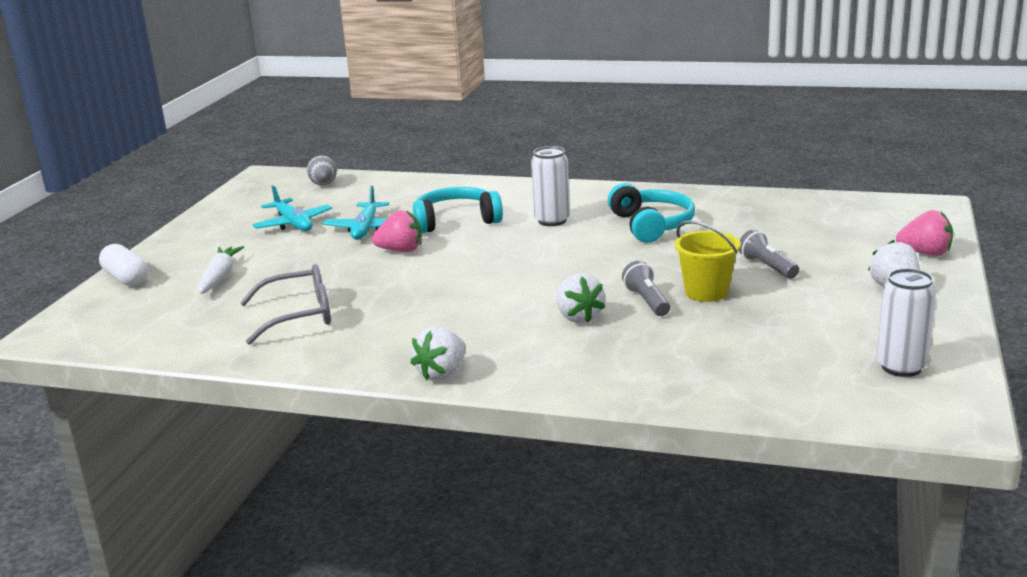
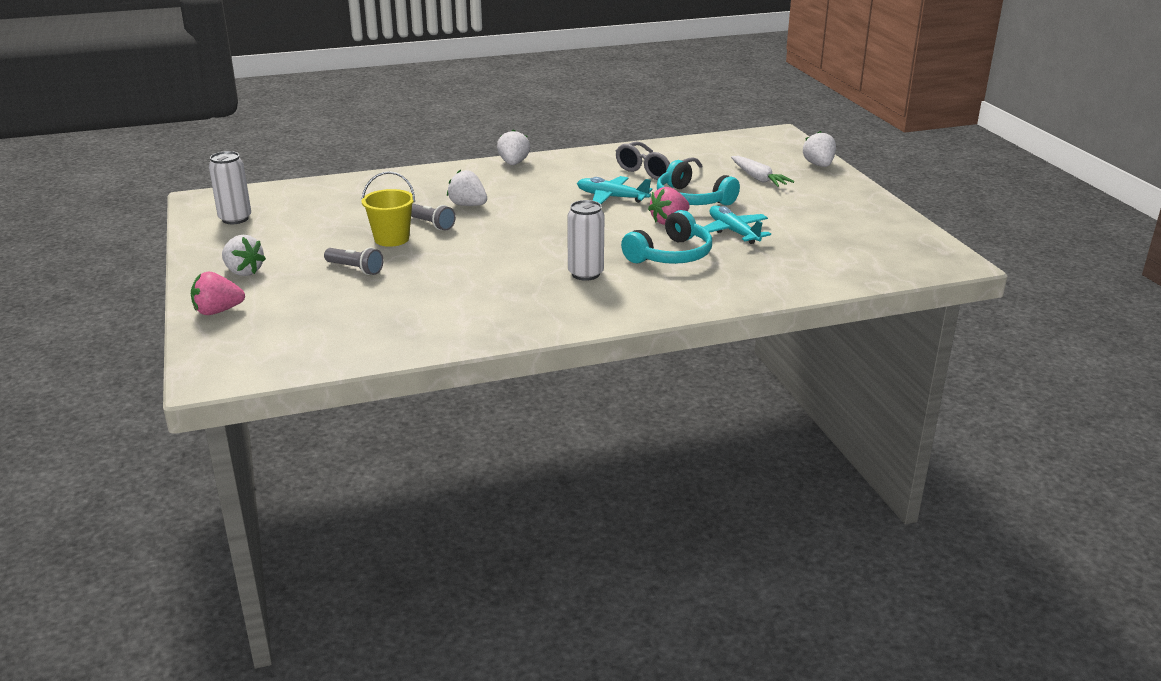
camera: 145 degrees right, 5 degrees up
white capsule [99,244,148,286] -> white strawberry [803,131,836,167]
turquoise plane [252,185,332,231] -> turquoise plane moved to [577,176,653,204]
grey egg [307,155,337,185] -> none
turquoise headphones [608,183,695,243] -> turquoise headphones moved to [657,160,740,206]

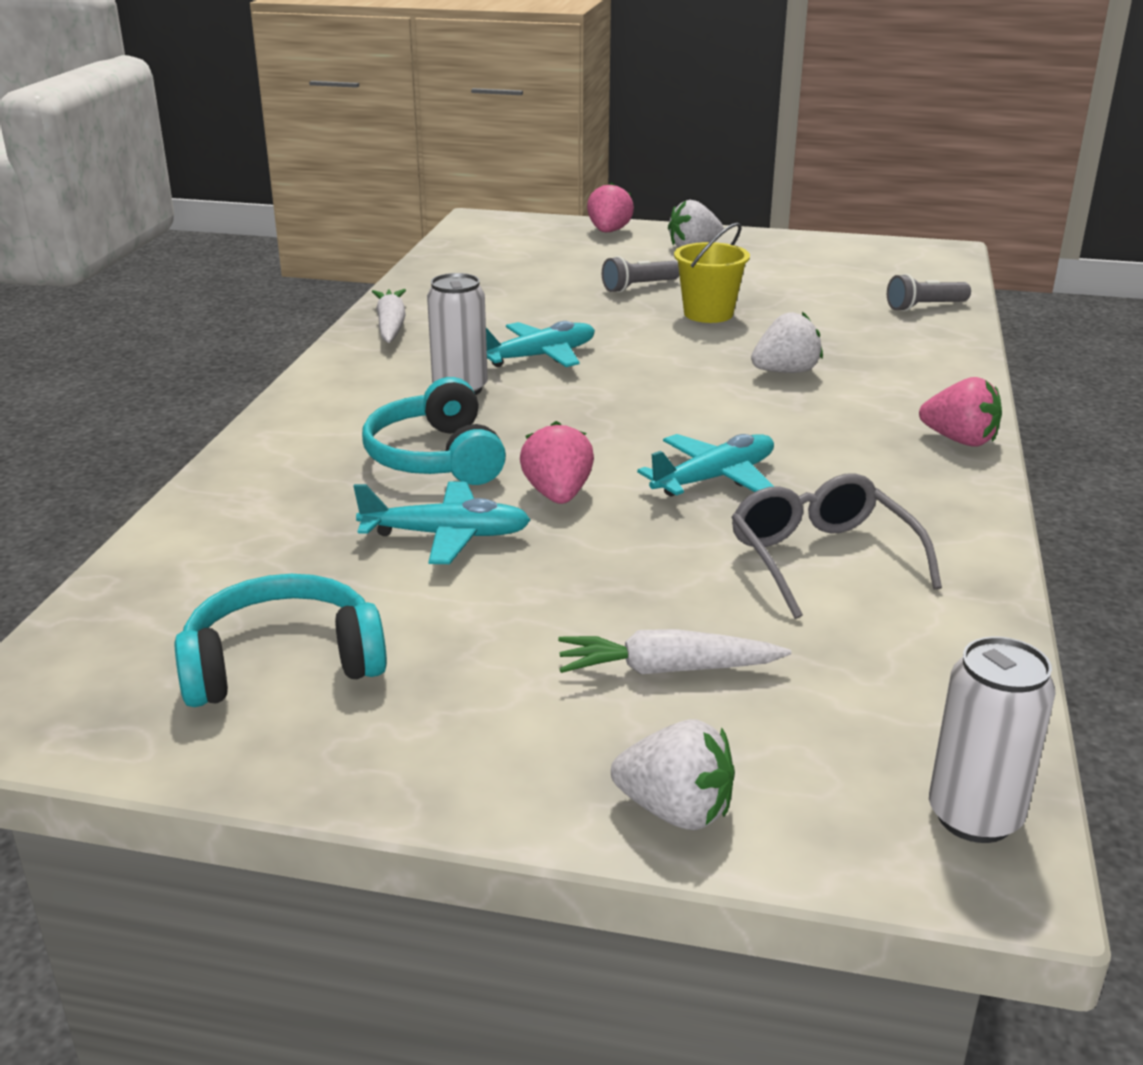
camera: 120 degrees right, 0 degrees up
white can [209,151,251,224] -> white can moved to [929,636,1056,843]
grey flashlight [411,204,456,230] -> grey flashlight moved to [887,274,971,312]
white strawberry [497,129,530,165] -> pink strawberry [919,377,1002,447]
turquoise headphones [657,160,740,206] -> turquoise headphones moved to [175,574,387,707]
none -> white carrot [372,289,406,343]
none -> turquoise plane [486,321,595,367]

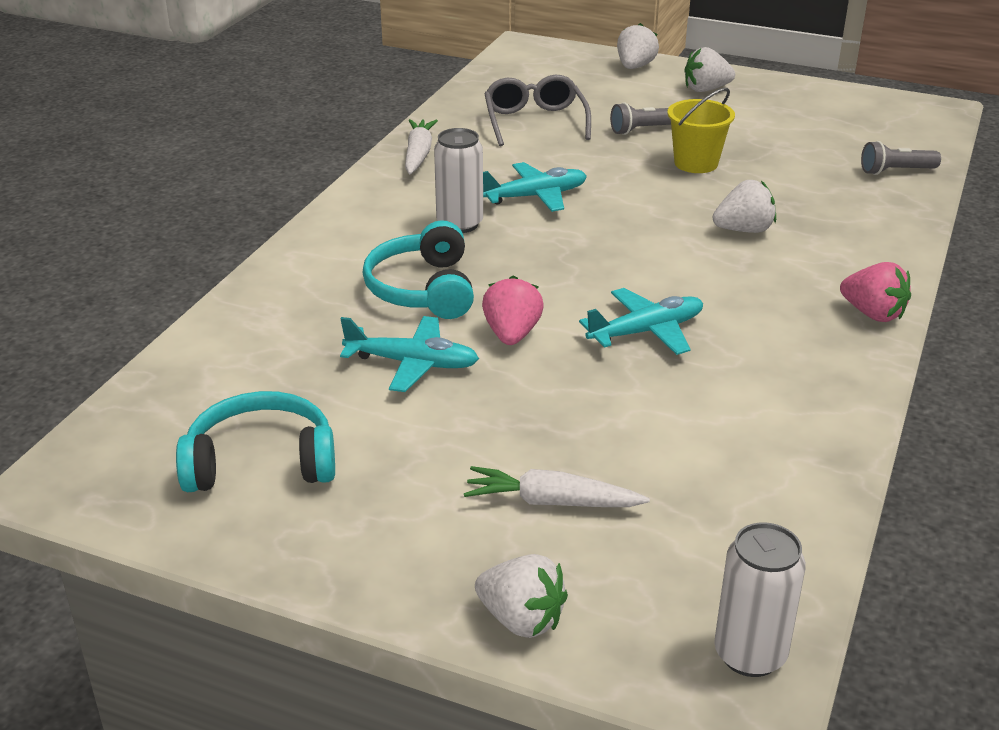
camera: 10 degrees right, 5 degrees up
pink strawberry [587,182,634,232] -> white strawberry [617,23,659,69]
grey glasses [731,473,942,619] -> grey glasses moved to [484,75,591,146]

